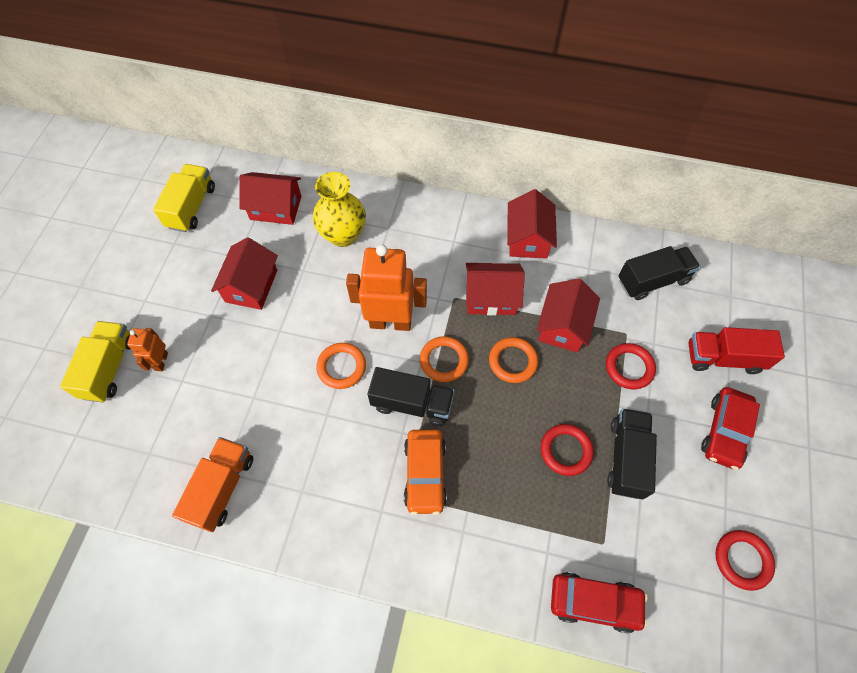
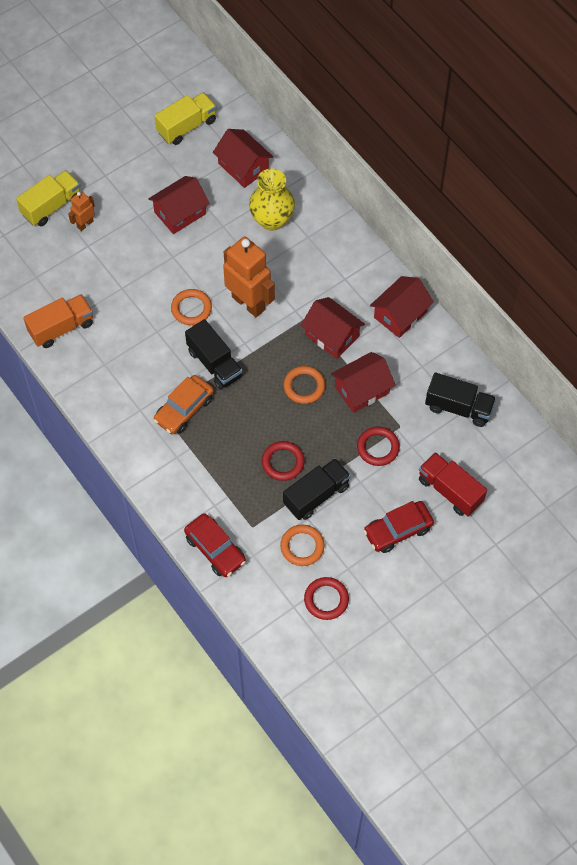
camera: 40 degrees right, 0 degrees up
orange ring [420,336,469,382] -> orange ring moved to [280,525,325,566]

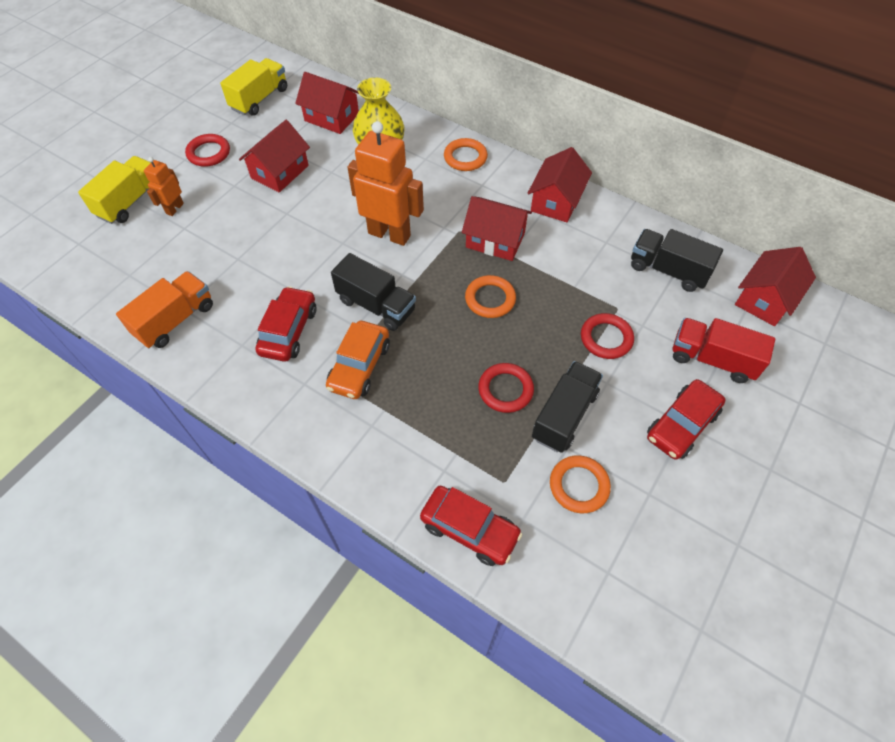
camera: 20 degrees left, 5 degrees down
orange ring [171,289,212,325] -> orange ring moved to [444,138,488,171]
red ring [304,577,349,620] -> red ring moved to [185,134,230,167]
red house [331,352,395,413] -> red house moved to [735,247,816,326]
black truck [425,373,496,427] -> black truck turned 150 degrees counterclockwise [631,229,723,292]
none -> red car [255,286,316,362]

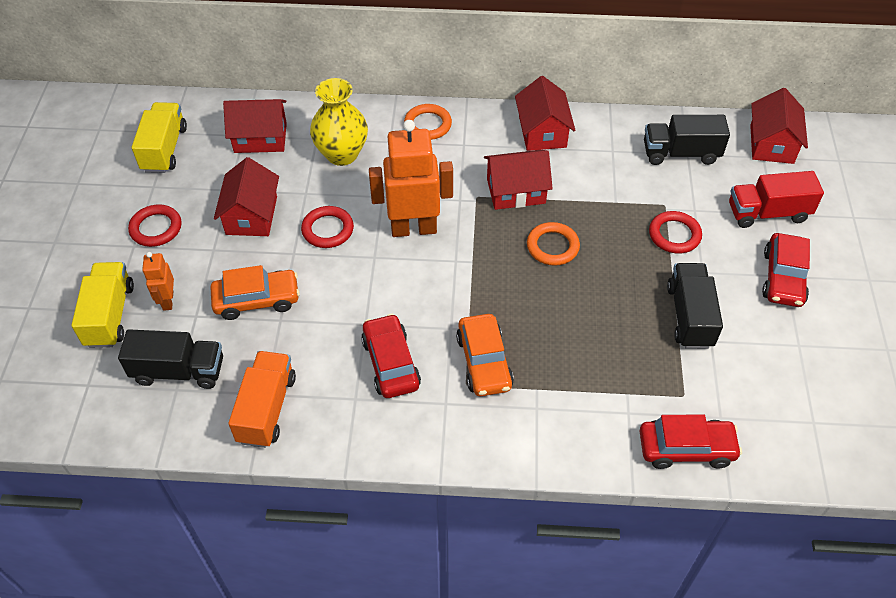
camera: 30 degrees left, 5 degrees down
black truck [331,253,416,331] -> black truck moved to [118,329,223,389]
red ring [478,363,534,413] -> red ring moved to [301,206,354,248]
orange ring [550,455,611,513] -> none
none -> orange car [210,265,300,320]

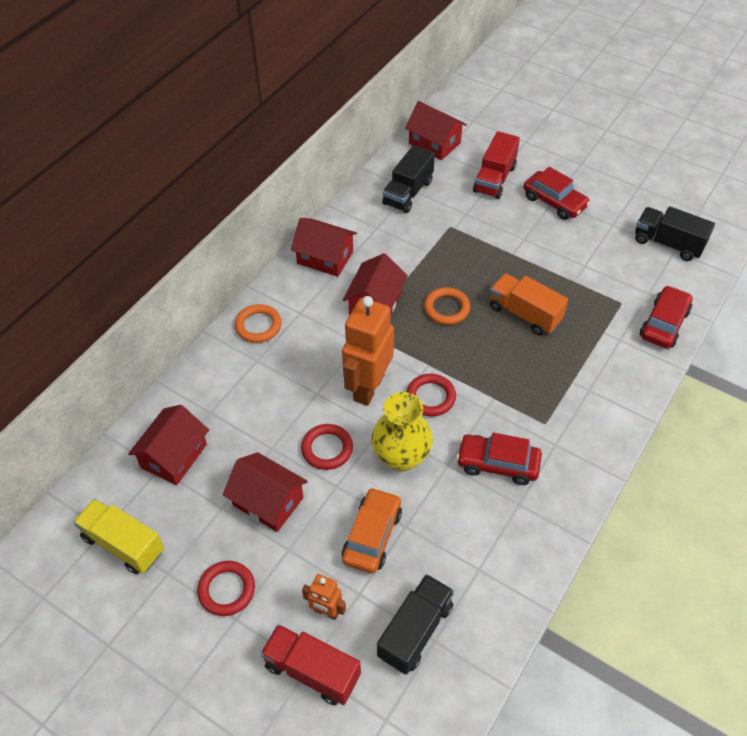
camera: 60 degrees left, 0 degrees up
yellow truck [71,262,134,348] -> red truck [260,624,361,705]
orange truck [228,351,296,448] -> orange truck moved to [490,273,568,335]
yellow vase [310,78,368,166] -> yellow vase moved to [371,392,433,472]
orange car [456,314,514,396] -> none
red ring [649,211,702,254] -> red ring moved to [407,374,456,416]
black truck [667,263,723,349] -> black truck moved to [635,206,715,261]

